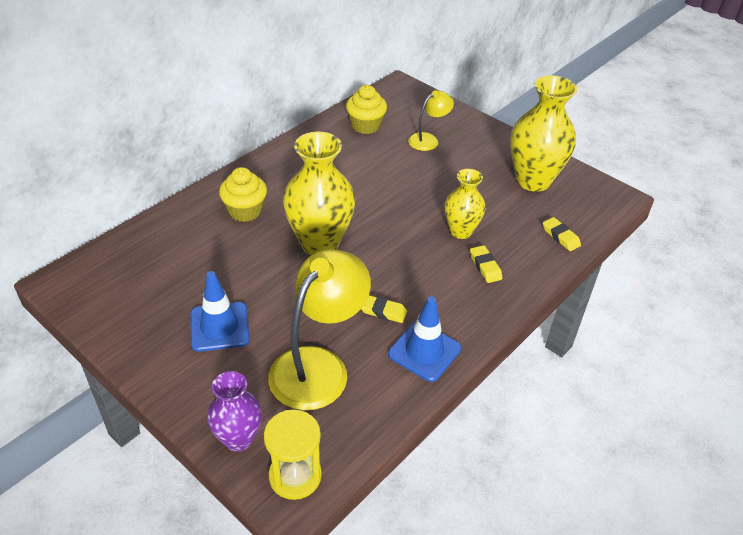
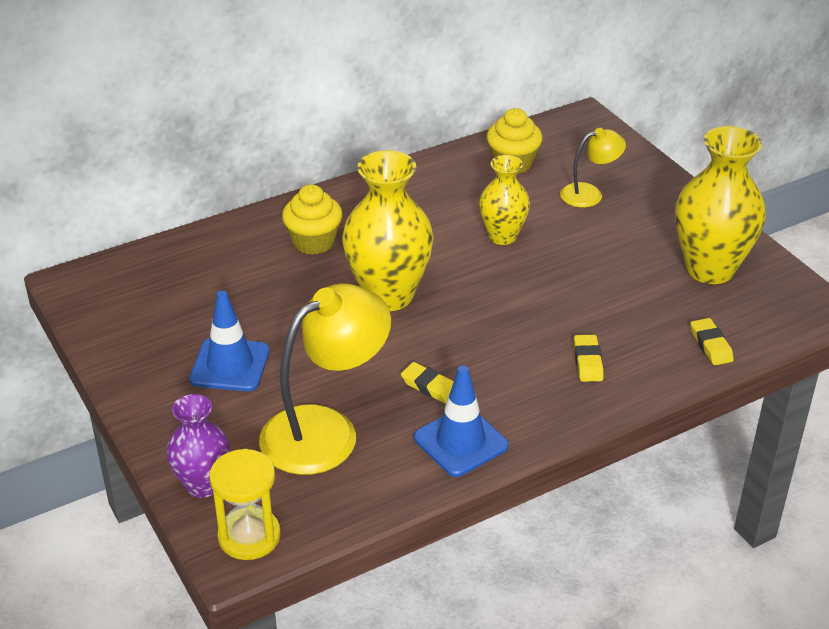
camera: 20 degrees right, 5 degrees down
yellow vase [445,169,485,239] -> yellow vase moved to [479,155,530,245]

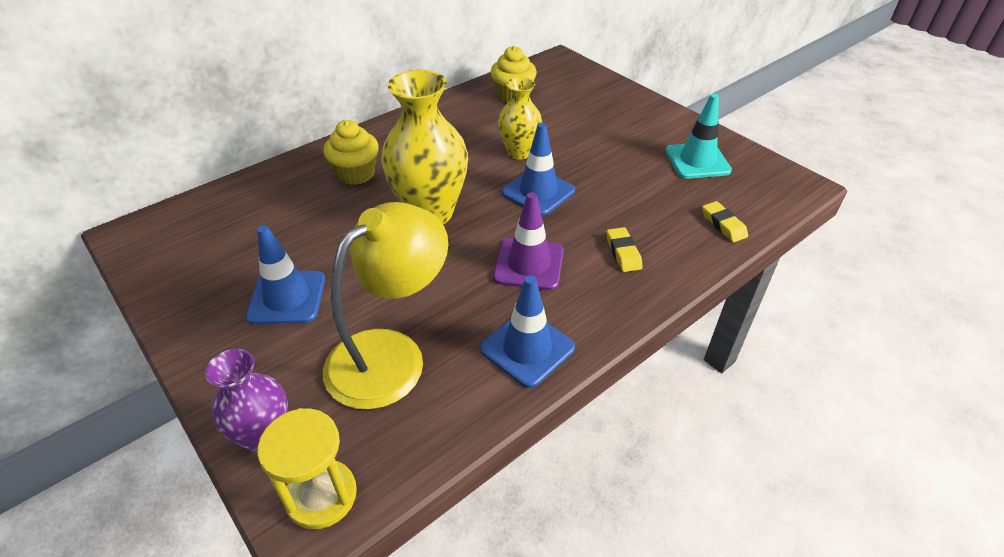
camera: 10 degrees left, 5 degrees up
yellow eraser [401,362,454,404] -> none
yellow lamp [560,128,626,208] -> none
yellow vase [675,126,766,284] -> turquoise traffic cone [665,93,732,179]
none -> purple traffic cone [493,192,564,290]
none -> blue traffic cone [502,123,575,216]

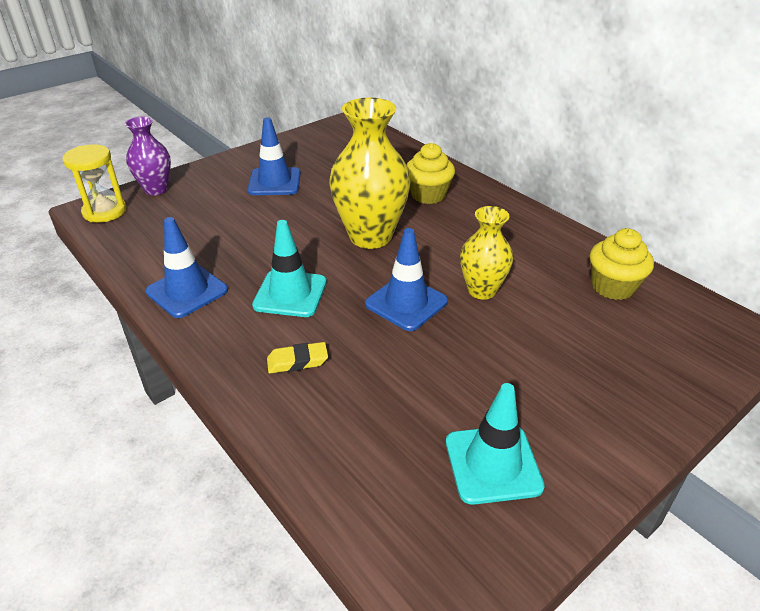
camera: 90 degrees right, 5 degrees down
yellow lamp [323,202,448,410] -> none
purple traffic cone [493,192,564,290] -> turquoise traffic cone [252,220,327,317]
yellow eraser [702,201,748,242] -> none

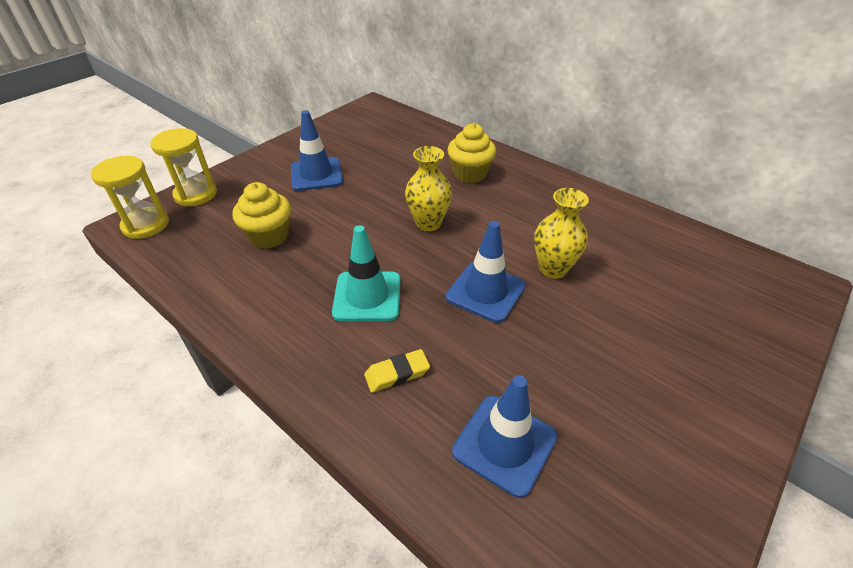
camera: 10 degrees left, 5 degrees up
purple vase [125,117,171,195] -> yellow hourglass [150,128,217,206]
blue traffic cone [146,217,228,318] -> blue traffic cone moved to [452,375,557,498]
yellow vase [329,98,411,249] -> yellow vase [405,146,452,231], size x0.59
turquoise traffic cone [446,383,545,505] -> none
yellow cupcake [590,228,654,300] -> yellow cupcake moved to [233,182,291,249]

